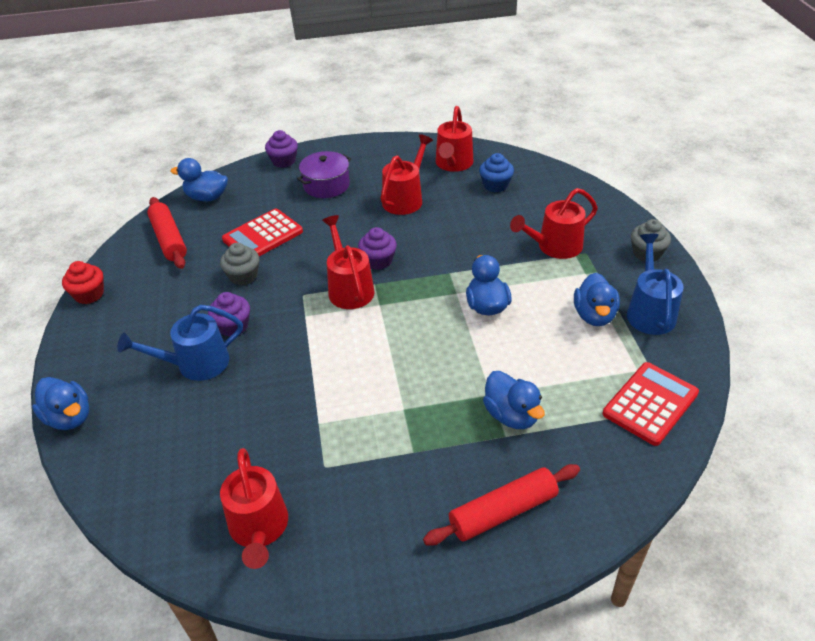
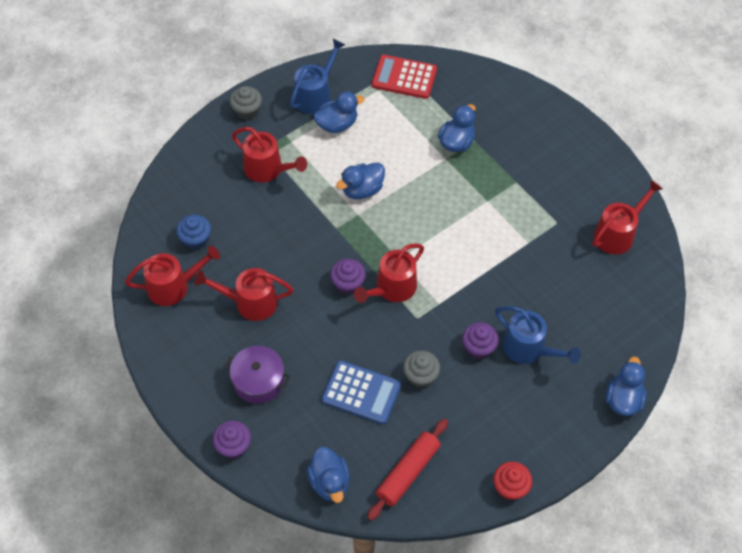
camera: 120 degrees left, 15 degrees up
red calculator [222,209,303,256] -> blue calculator [322,360,401,424]
red rolling pin [423,464,580,546] -> none
blue watering can [627,234,684,335] -> blue watering can turned 150 degrees clockwise [290,39,345,114]

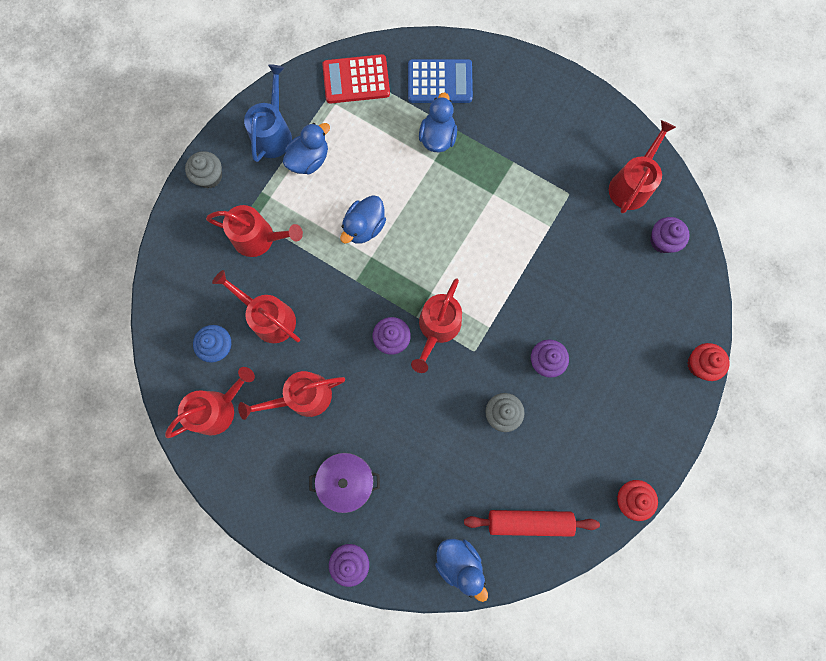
camera: 20 degrees left, 20 degrees up
blue calculator [322,360,401,424] -> blue calculator moved to [408,59,473,103]
red rolling pin [367,419,448,520] -> red rolling pin turned 75 degrees clockwise [464,510,600,537]
blue watering can [495,306,581,364] -> none
blue duck [605,357,647,416] -> red cupcake [687,343,730,381]
none -> red watering can [212,270,300,343]
none -> purple cupcake [650,217,690,253]

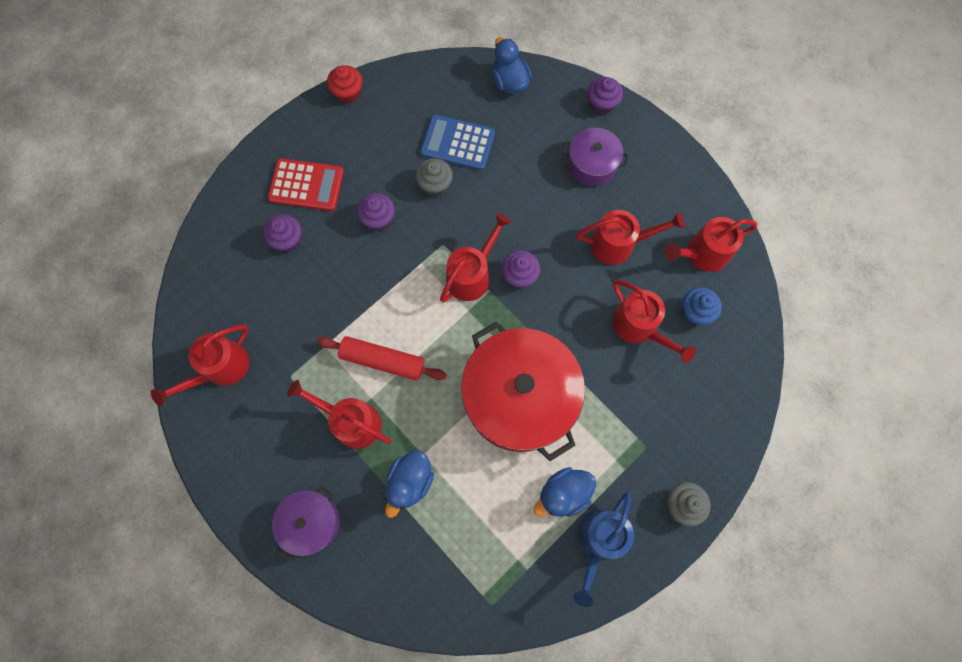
camera: 165 degrees left, 5 degrees down
red watering can [206,205,303,257] -> red watering can moved to [287,380,392,449]
red calculator [322,54,390,104] -> red calculator moved to [268,158,344,211]
blue duck [340,195,386,244] -> red pot [461,321,585,461]
blue calculator [408,59,473,103] -> blue calculator moved to [420,115,495,171]
red rolling pin [464,510,600,537] -> red rolling pin moved to [317,336,447,381]
purple cupcake [650,217,690,253] -> purple cupcake moved to [263,214,302,252]
red cupcake [687,343,730,381] -> none
none -> purple pot [272,486,340,561]

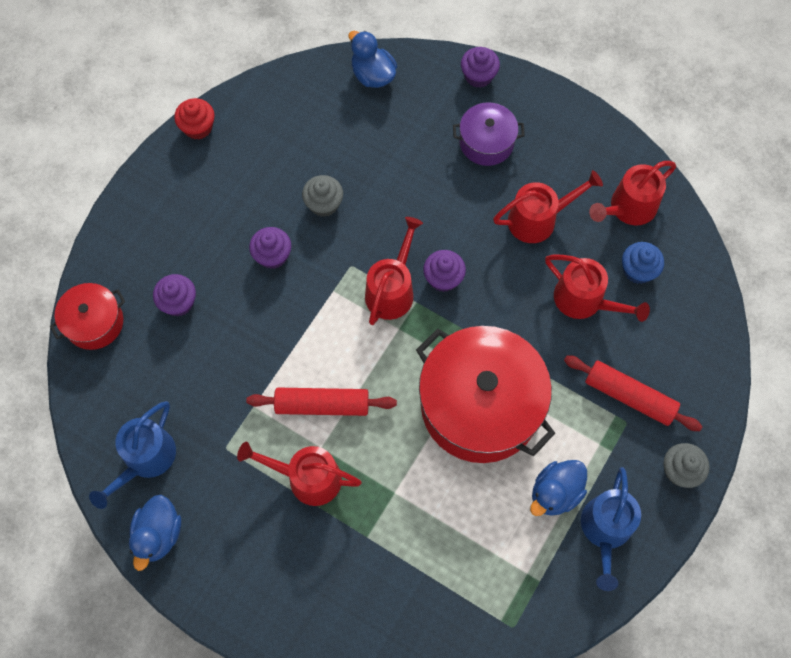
camera: 15 degrees left, 5 degrees down
red watering can [151,324,249,406] -> blue watering can [89,401,176,509]
red calculator [268,158,344,211] -> none
purple pot [272,486,340,561] -> none
blue duck [385,450,434,518] -> blue duck moved to [129,495,181,571]
blue calculator [420,115,495,171] -> none
none -> red pot [50,283,125,350]
none -> red rolling pin [564,355,703,431]

